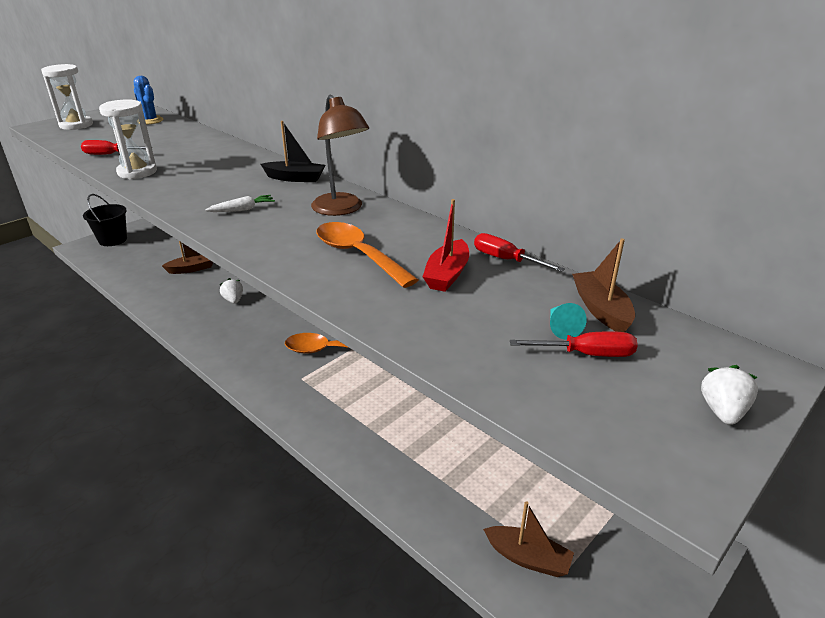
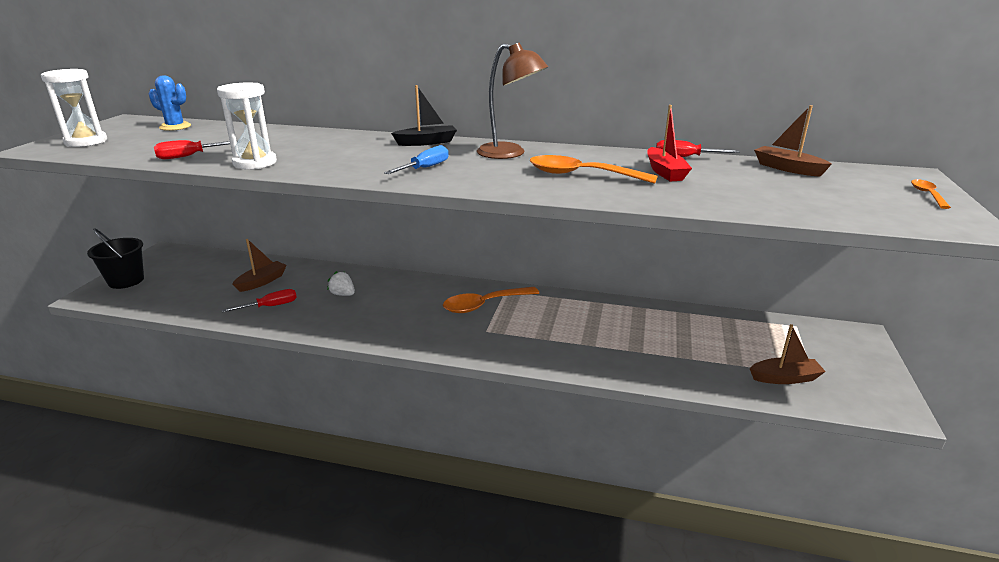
camera: 30 degrees left, 5 degrees down
white carrot [205,195,275,212] -> blue screwdriver [384,145,449,174]
red screwdriver [510,331,638,357] -> red screwdriver moved to [222,289,297,312]
turquoise cone [550,303,587,340] -> none
white strawberry [701,365,758,425] -> orange spoon [911,179,951,209]

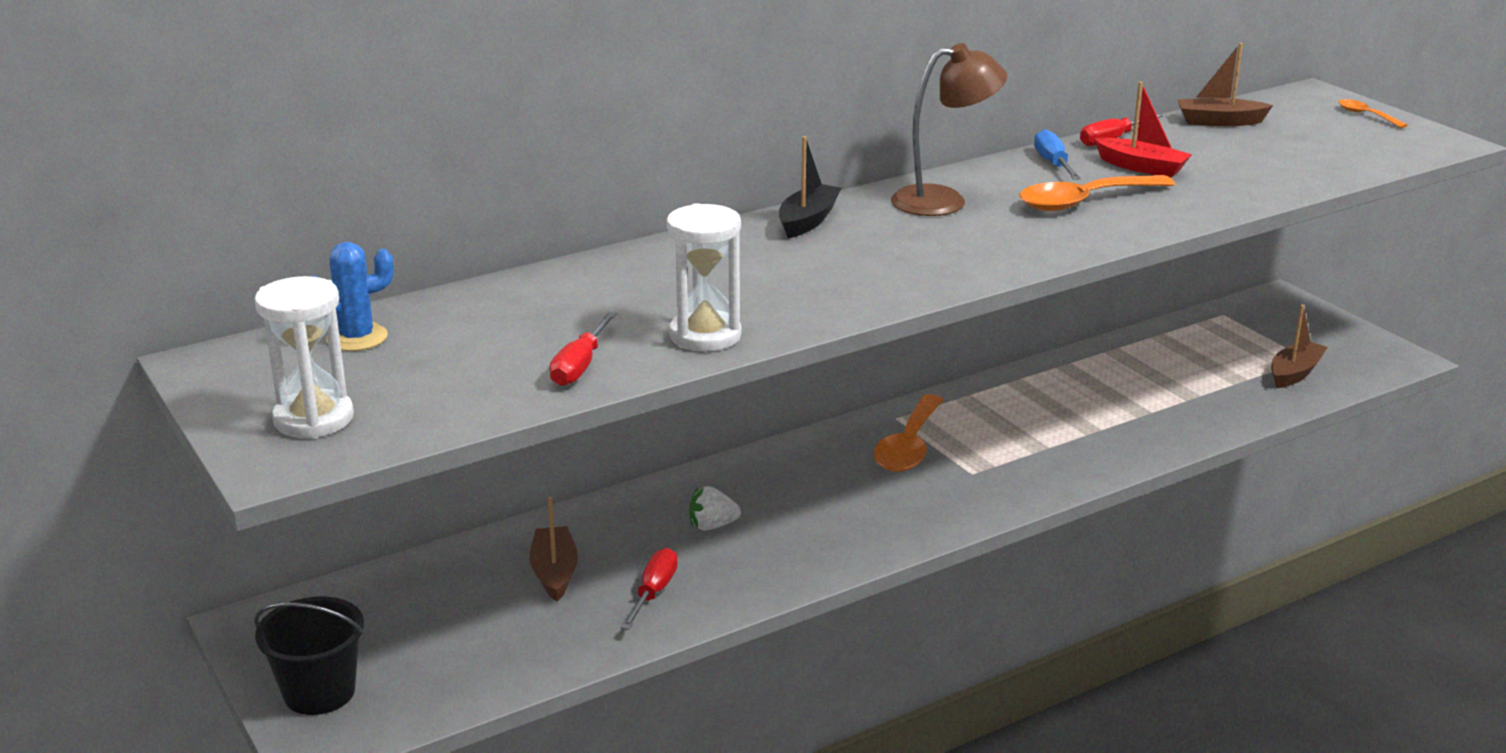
camera: 45 degrees left, 0 degrees up
blue screwdriver [384,145,449,174] -> blue screwdriver moved to [1034,129,1081,180]

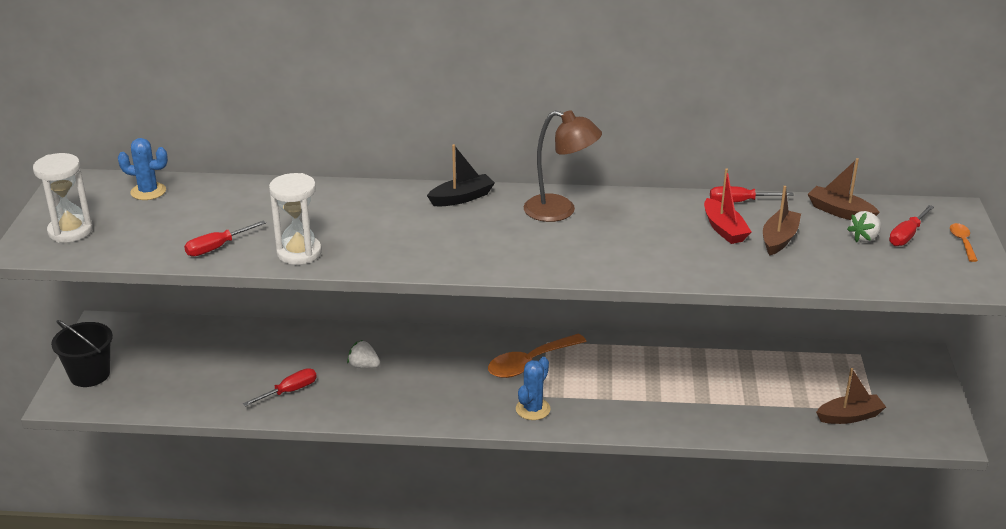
camera: 35 degrees right, 5 degrees up
brown boat [530,497,578,602] -> brown boat moved to [763,186,801,255]
orange spoon [1019,175,1175,211] -> none
blue screwdriver [1034,129,1081,180] -> none
none -> blue cactus [516,357,551,420]
none -> white strawberry [847,211,881,242]
none -> red screwdriver [889,205,934,246]

